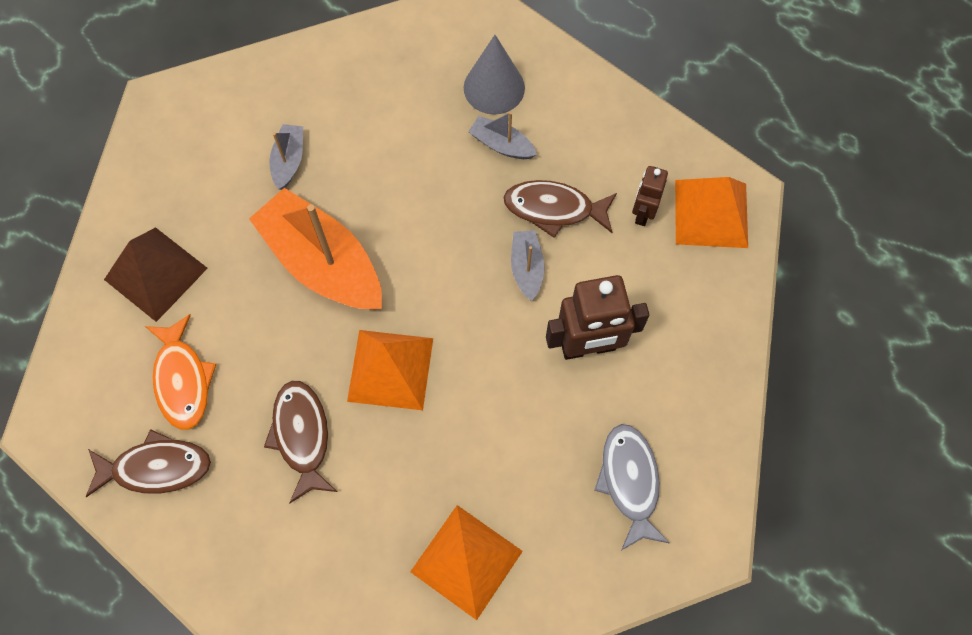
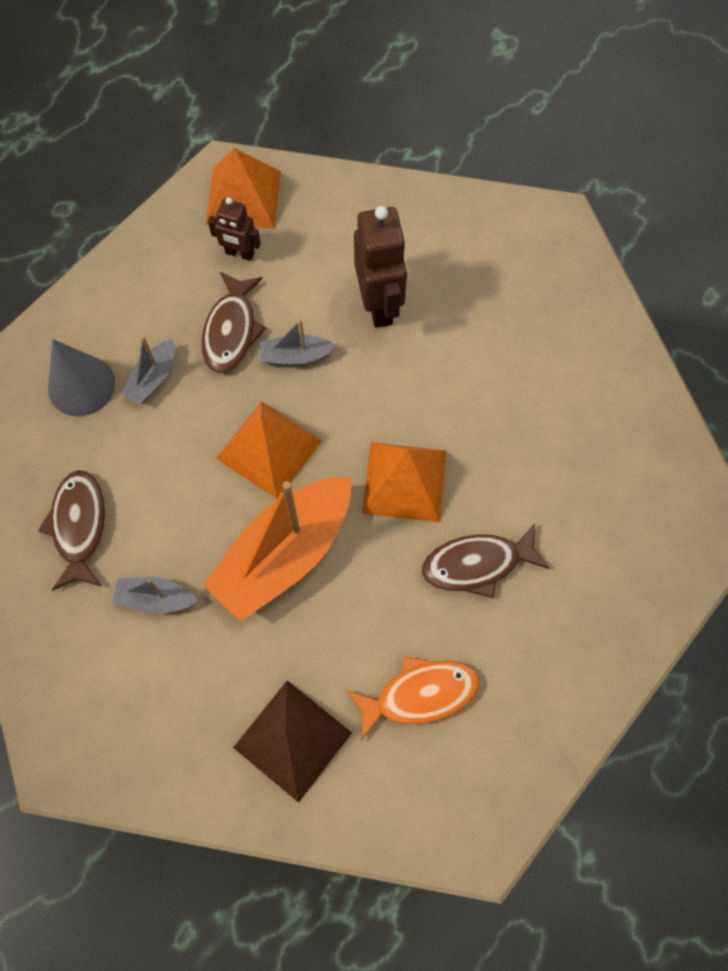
camera: 90 degrees left, 0 degrees up
brown fish [86,429,211,497] -> brown fish moved to [38,470,105,591]
orange pyramid [410,505,523,620] -> orange pyramid moved to [216,401,322,499]
grey fish [594,424,669,550] -> none

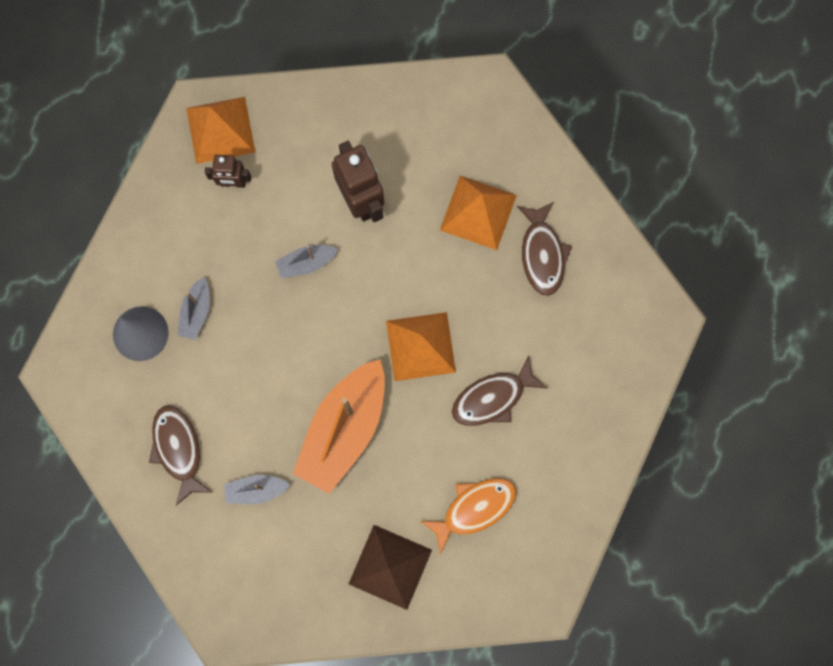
camera: 15 degrees left, 10 degrees up
brown fish [201,272,266,373] -> brown fish moved to [517,202,572,296]
orange pyramid [216,401,322,499] -> orange pyramid moved to [440,176,517,250]

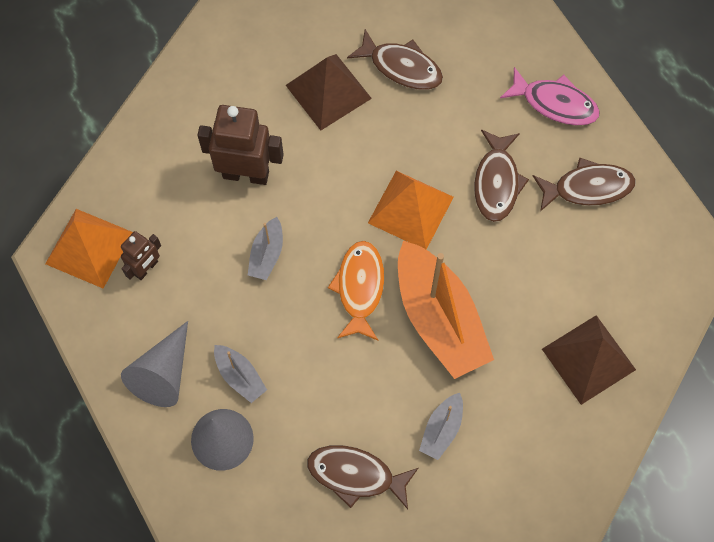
camera: 55 degrees left, 10 degrees down
orange fish [421,478,516,555] -> orange fish moved to [328,241,384,341]
orange pyramid [440,176,517,250] -> brown pyramid [286,54,372,131]
none -> grey cone [121,321,188,407]
none -> pink fish [500,67,600,126]
none -> brown fish [533,158,636,211]

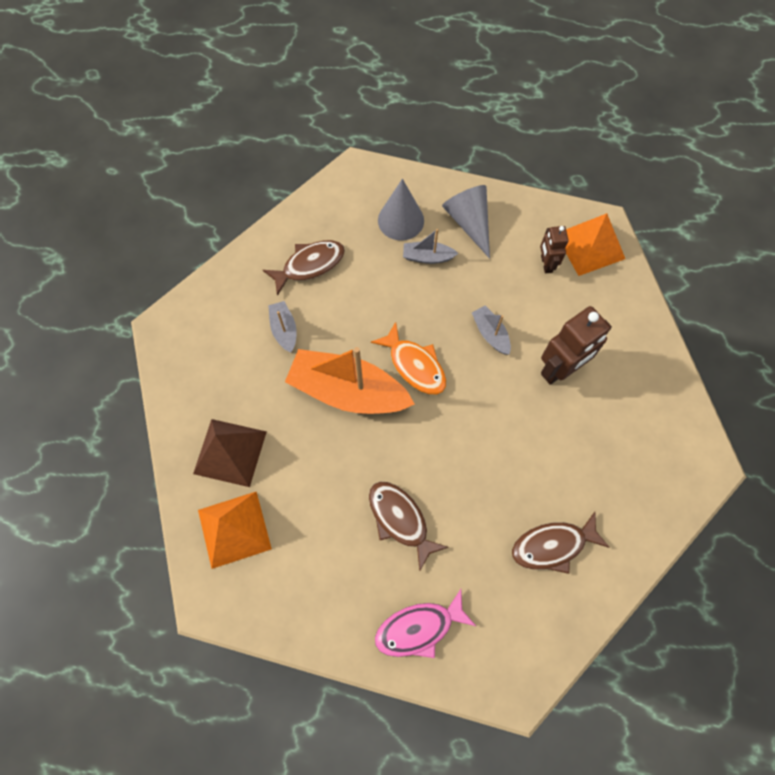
camera: 135 degrees right, 0 degrees up
brown pyramid [286,54,372,131] -> none
orange pyramid [368,171,454,250] -> orange pyramid moved to [198,491,272,569]
brown fish [533,158,636,211] -> none

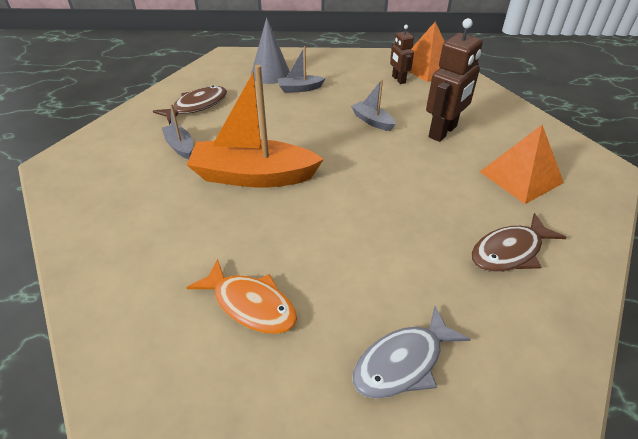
camera: 15 degrees left, 25 degrees down
brown pyramid [193,419,267,487] -> none
orange pyramid [198,491,272,569] -> orange pyramid moved to [480,125,564,204]
brown fish [369,482,449,571] -> none
orange fish [371,322,446,395] -> orange fish moved to [187,259,297,334]
pink fish [375,589,476,658] -> grey fish [352,306,471,399]
grey cone [442,185,490,259] -> none

